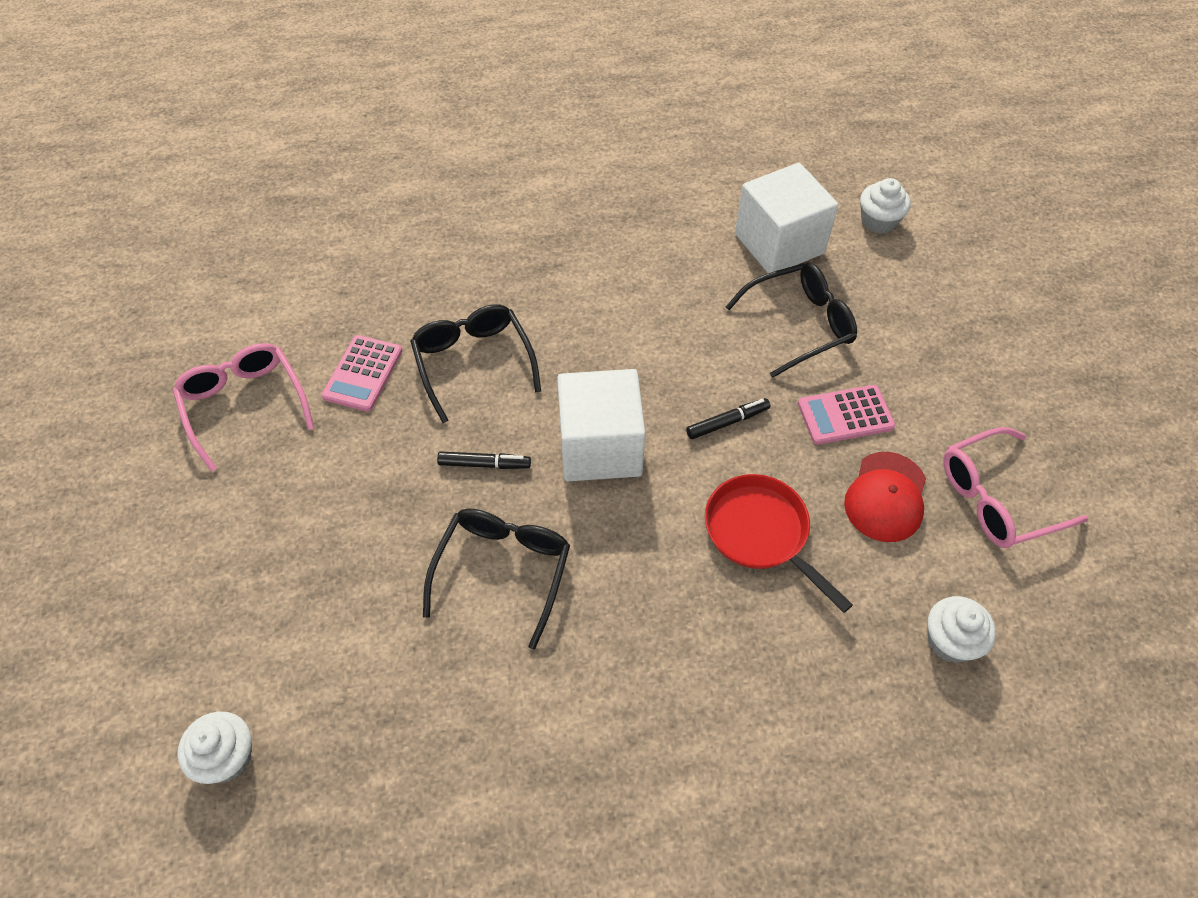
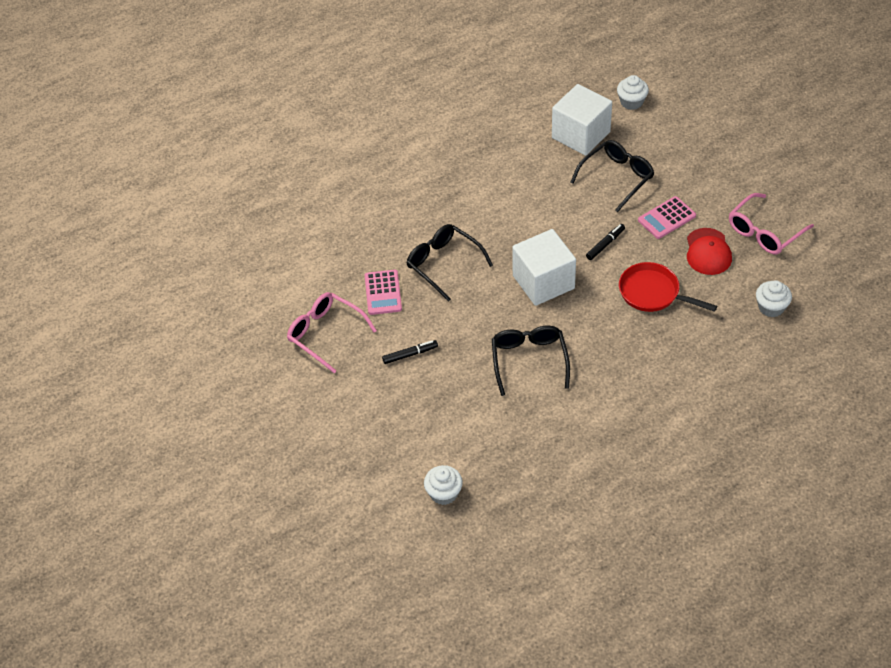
camera: 20 degrees left, 5 degrees down
black marker [437,451,531,469] -> black marker moved to [382,340,438,364]

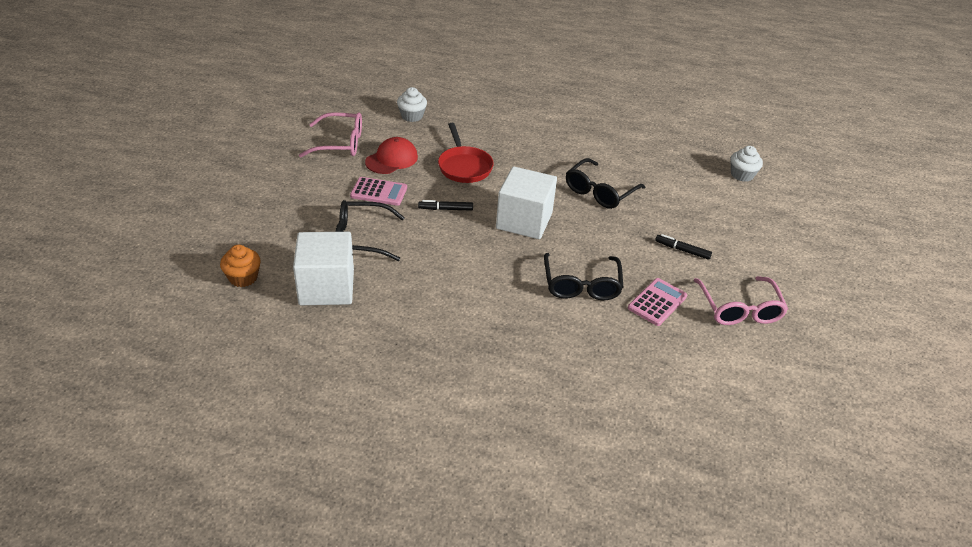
camera: 140 degrees left, 10 degrees down
white cupcake [617,75,649,110] -> orange cupcake [220,245,261,287]

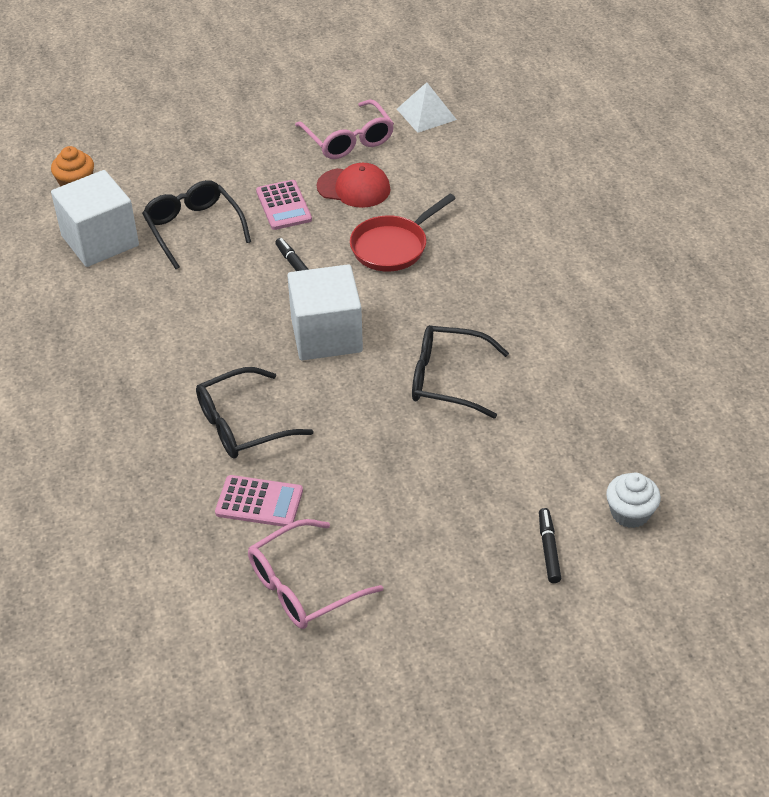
camera: 65 degrees right, 5 degrees up
white cupcake [397,87,427,122] -> none
black marker [655,234,712,260] -> black marker moved to [539,508,561,583]
none -> white pyramid [397,82,457,133]

